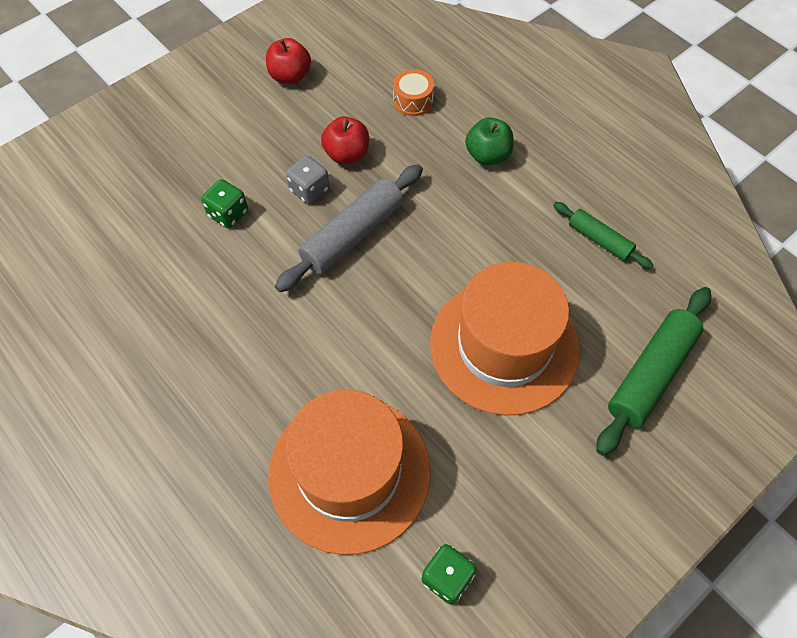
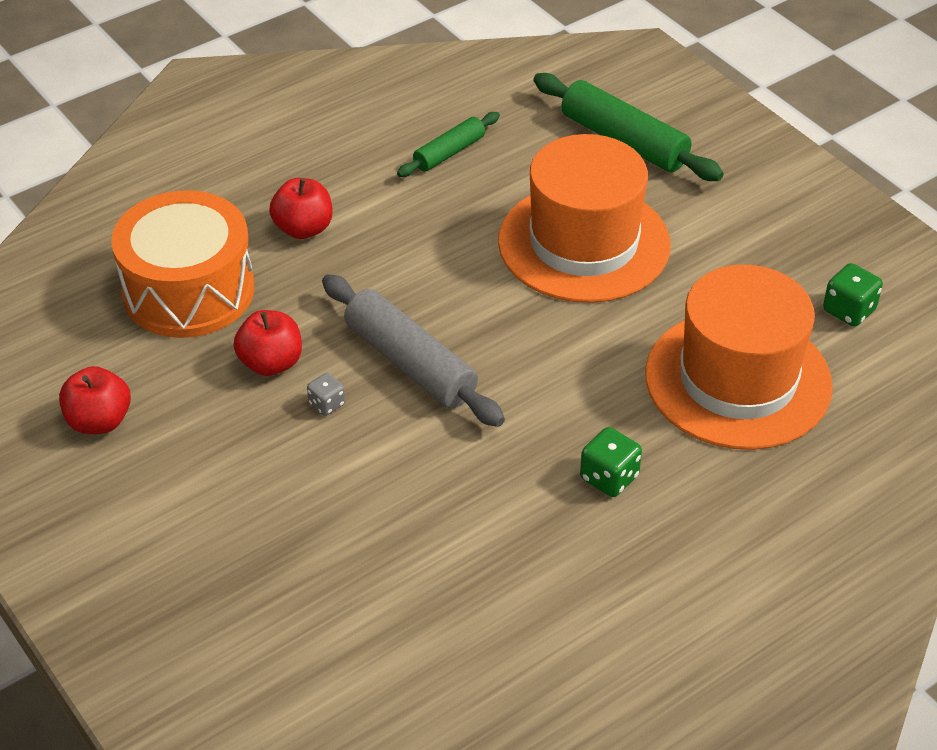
camera: 85 degrees left, 15 degrees down
green dice [201,179,248,228] -> green dice moved to [580,427,642,497]
grey dice [286,156,329,204] -> grey dice [307,373,345,416], size x0.64
orange drum [393,69,434,116] -> orange drum [111,190,254,338], size x2.29
green apple [465,117,514,165] -> red apple [269,178,332,239]

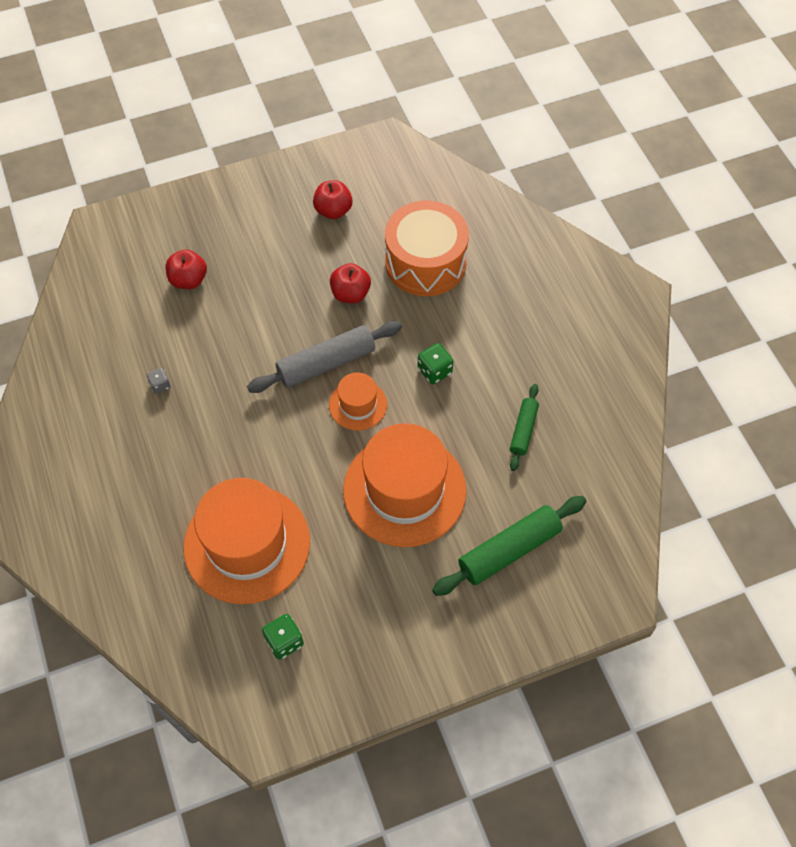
camera: 105 degrees right, 15 degrees up
red apple [269,178,332,239] -> red apple moved to [166,249,207,289]
grey dice [307,373,345,416] -> grey dice moved to [147,368,171,394]
green rolling pin [397,112,500,177] -> green rolling pin turned 45 degrees clockwise [510,384,539,471]
green dice [580,427,642,497] -> green dice moved to [418,343,453,384]
none -> orange hat [329,372,387,430]

